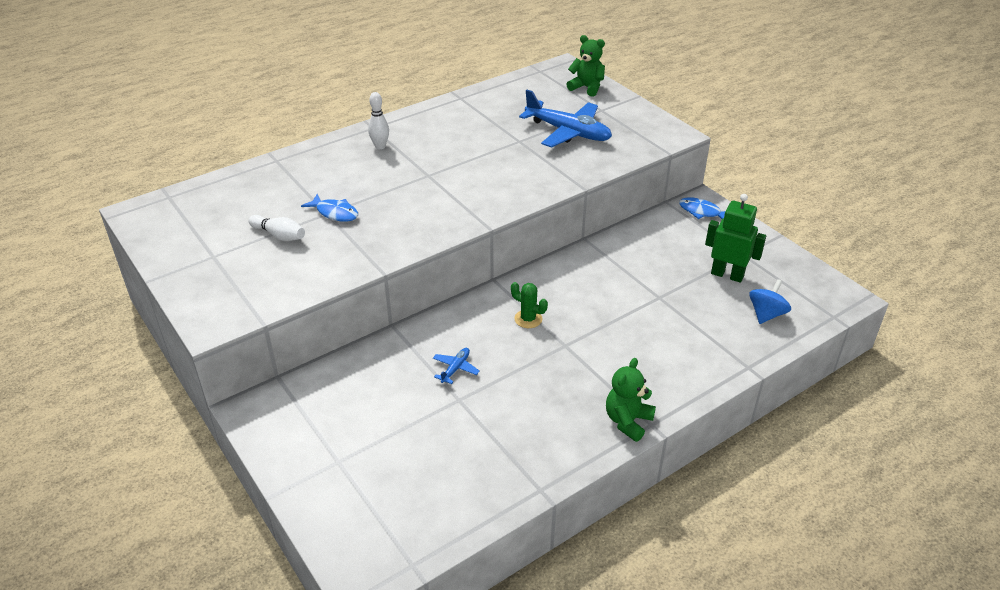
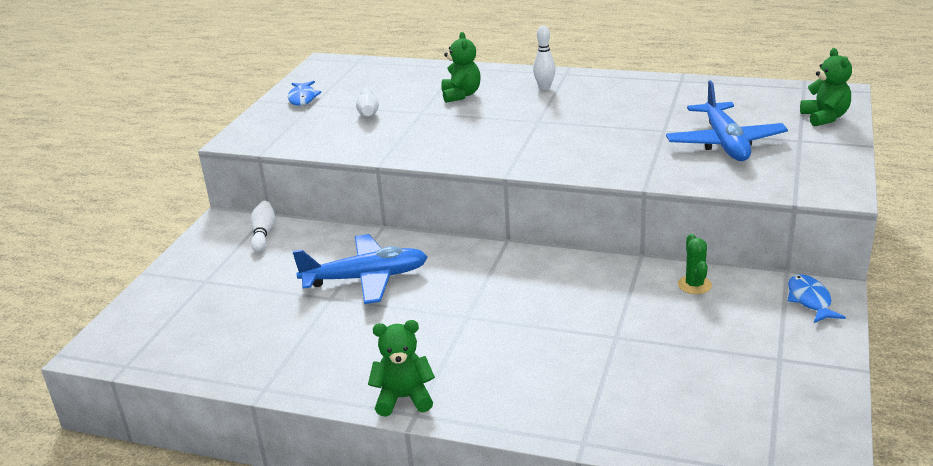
camera: 55 degrees right, 10 degrees down
blue fish [301,194,358,222] -> blue fish moved to [288,81,322,106]
blue plane [433,348,479,384] -> blue plane [293,234,428,304], size x2.29
green cactus [511,282,548,328] -> green cactus moved to [678,234,712,294]
green robot [705,194,766,283] -> none
blue spinning top [749,279,791,324] -> none
none -> white bowling pin [250,201,275,252]
none -> green teddy bear [441,32,481,103]

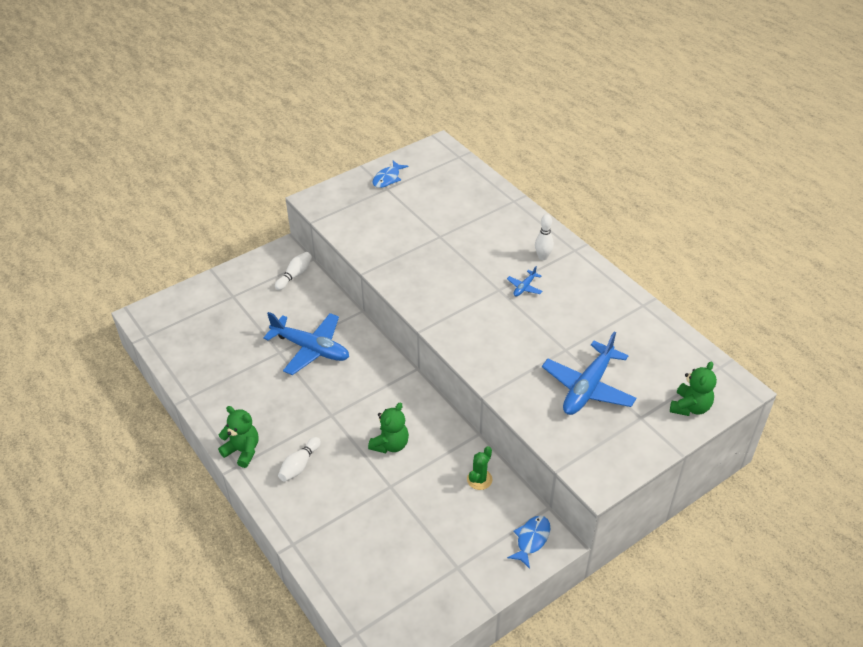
camera: 35 degrees right, 15 degrees up
white bowling pin [356,88,379,117] -> white bowling pin moved to [278,437,321,482]
green teddy bear [441,32,481,103] -> green teddy bear moved to [368,403,409,453]
none -> blue plane [507,266,543,296]

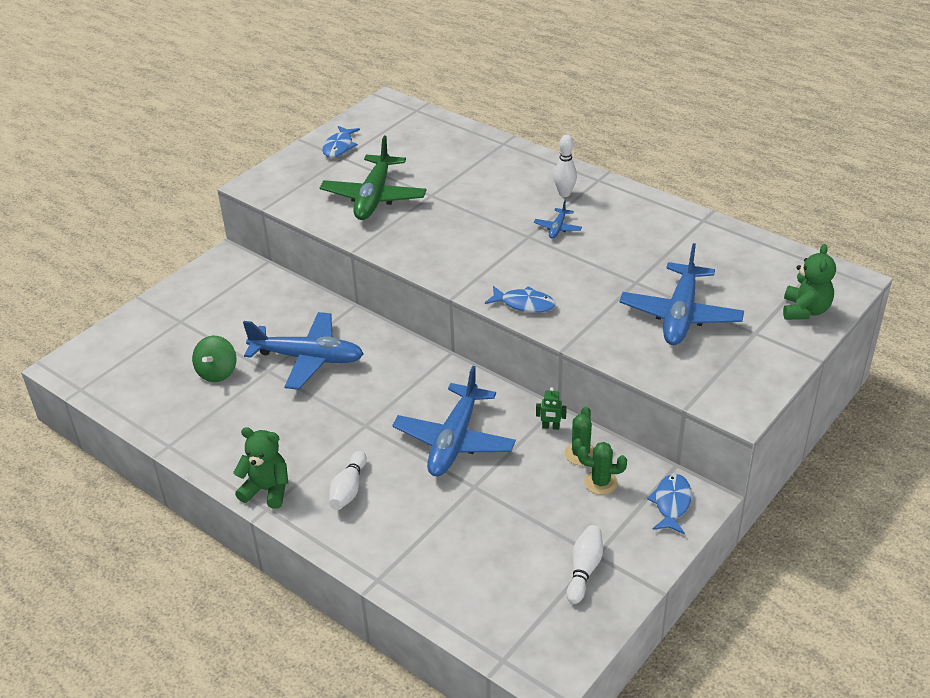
camera: 15 degrees left, 5 degrees down
white bowling pin [275,252,312,290] -> white bowling pin moved to [567,525,603,604]
green teddy bear [368,403,409,453] -> blue plane [392,366,516,476]
none -> green spinning top [192,336,236,382]
none -> green plane [320,136,426,220]
none -> blue fish [485,286,556,313]
none -> green robot [536,387,567,430]
none -> green cactus [578,442,627,495]

